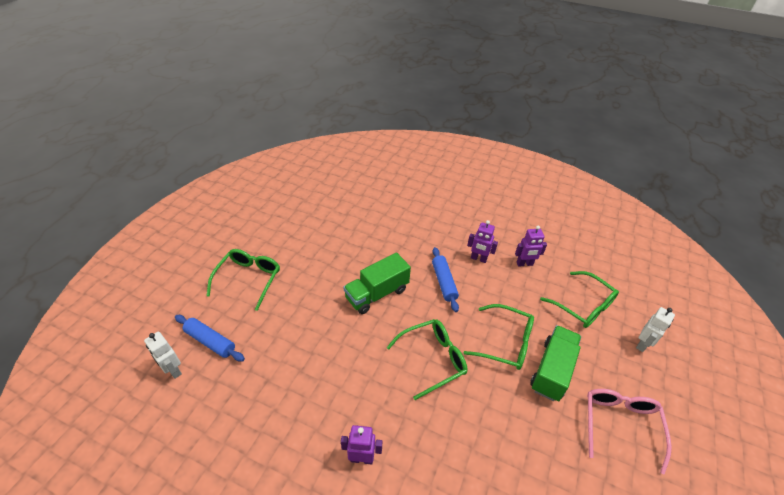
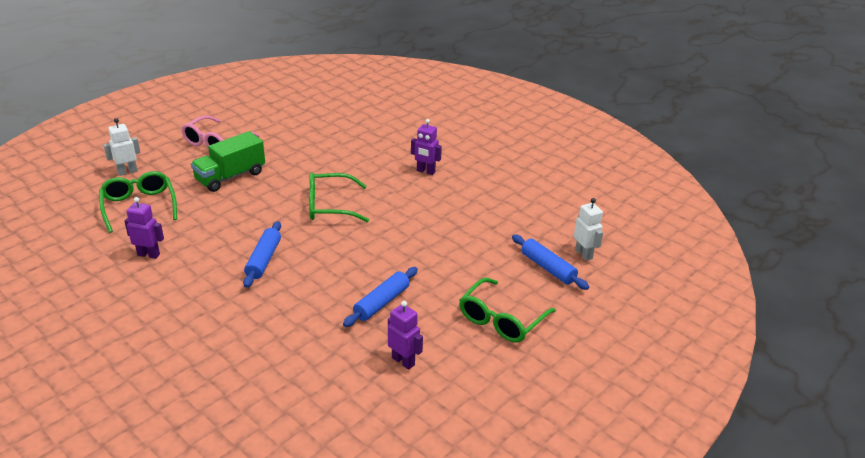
camera: 160 degrees left, 10 degrees down
green truck [343,253,411,314] -> none
green glasses [464,304,534,370] -> none
purple robot [467,220,498,263] -> purple robot moved to [388,301,423,370]
none -> blue rolling pin [343,267,418,327]

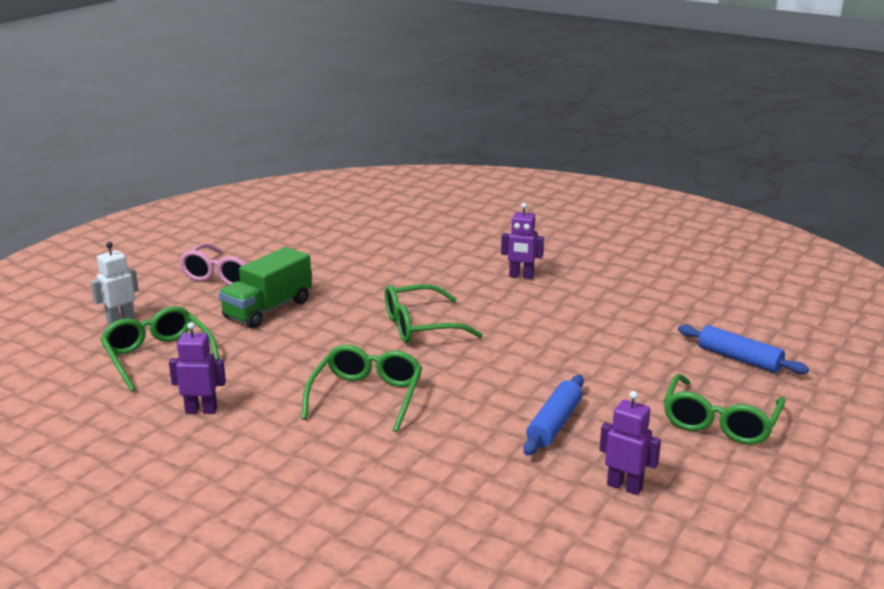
camera: 10 degrees left, 10 degrees down
blue rolling pin [243,221,281,288] -> green glasses [301,345,422,432]
white robot [574,198,603,261] -> none

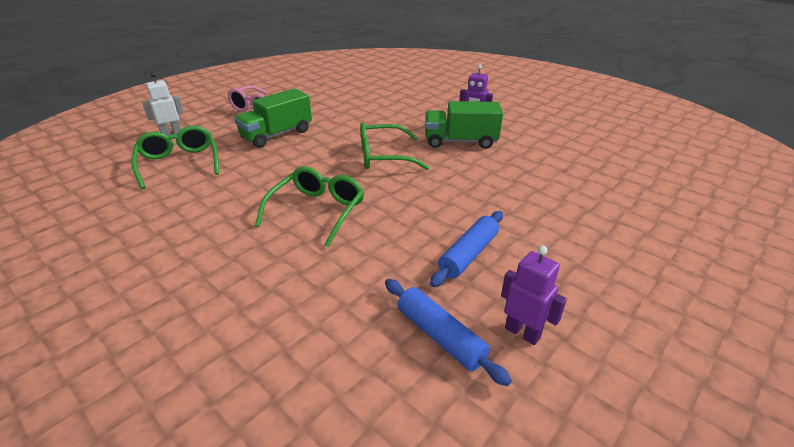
camera: 10 degrees right, 10 degrees up
purple robot [169,322,226,414] -> none
green glasses [664,374,785,445] -> none
blue rolling pin [678,325,809,374] -> blue rolling pin moved to [385,279,512,386]
none -> green truck [425,101,503,149]

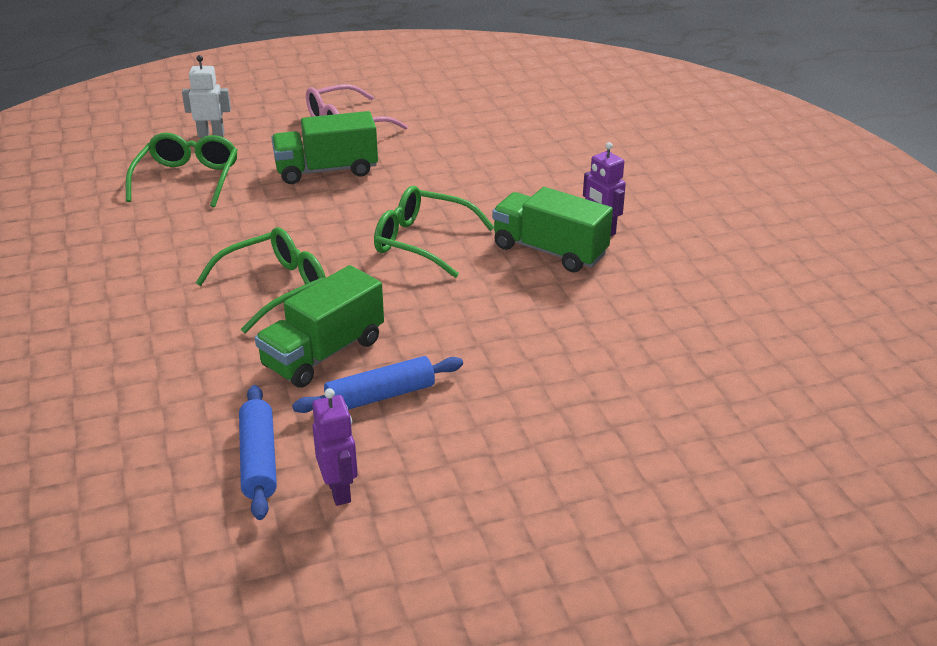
camera: 30 degrees right, 0 degrees up
none -> green truck [255,265,384,388]

